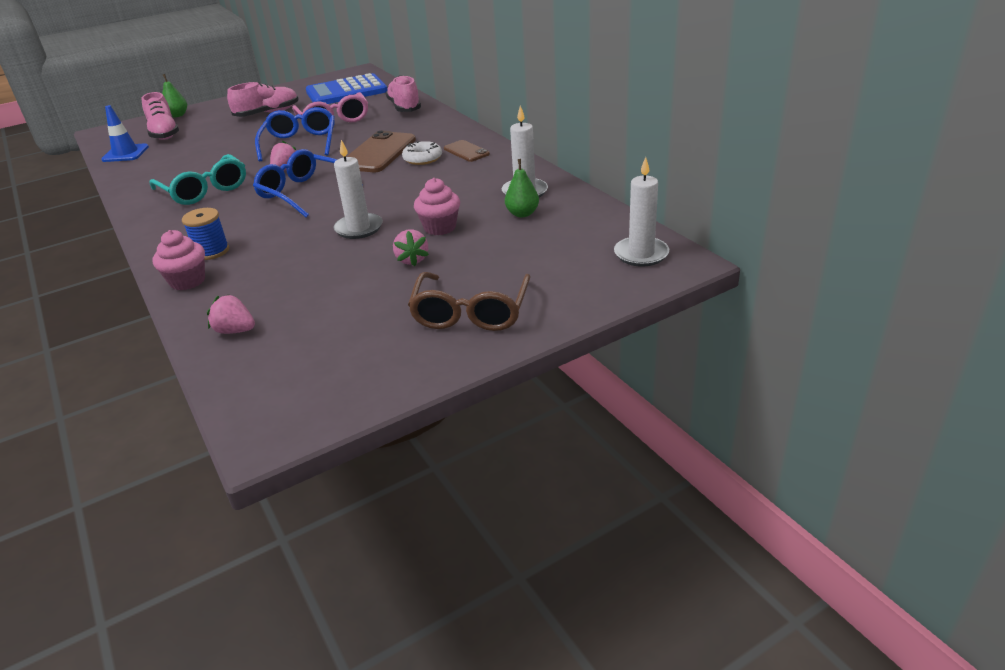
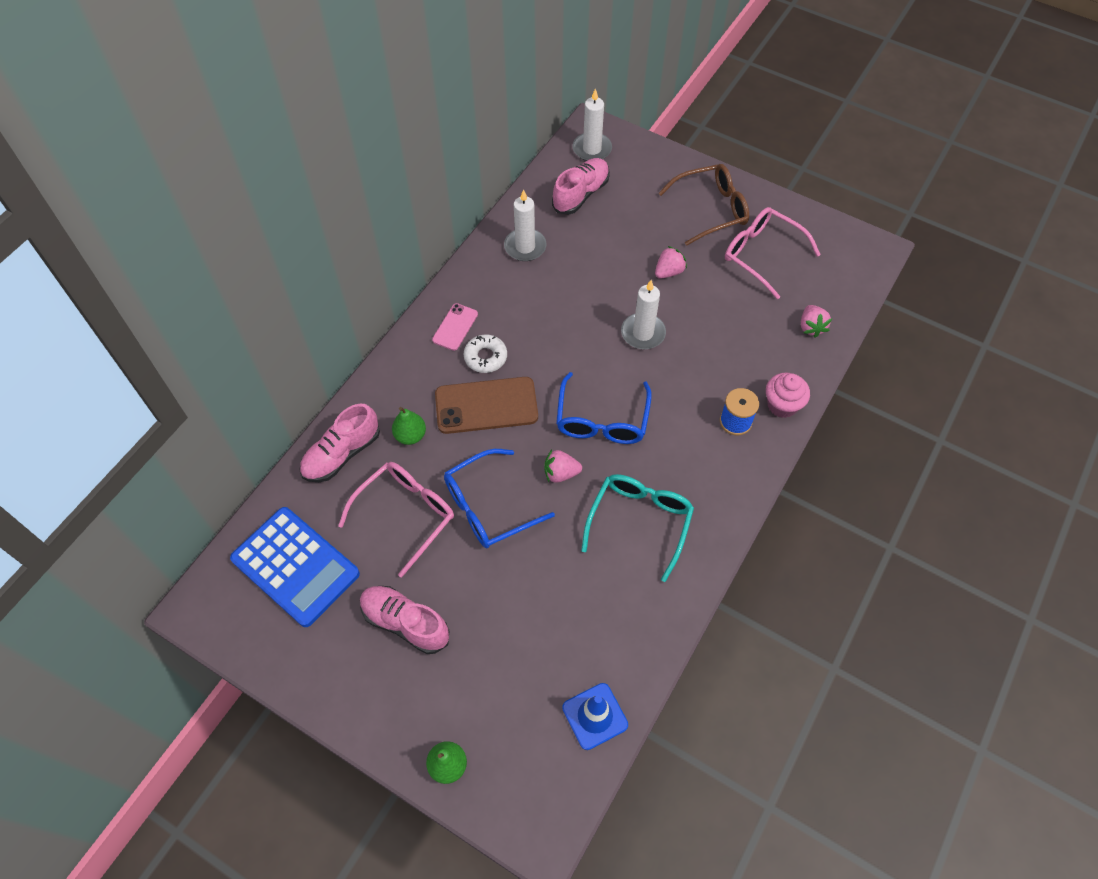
camera: 120 degrees left, 25 degrees up
pink shoe [141,92,179,140] -> pink shoe moved to [552,158,610,215]
pink cupcake [414,178,460,235] -> none
brown phone [444,140,490,162] -> pink phone [432,303,478,351]
green pear [505,159,539,218] -> green pear moved to [392,407,426,445]
none -> pink glasses [725,207,821,299]

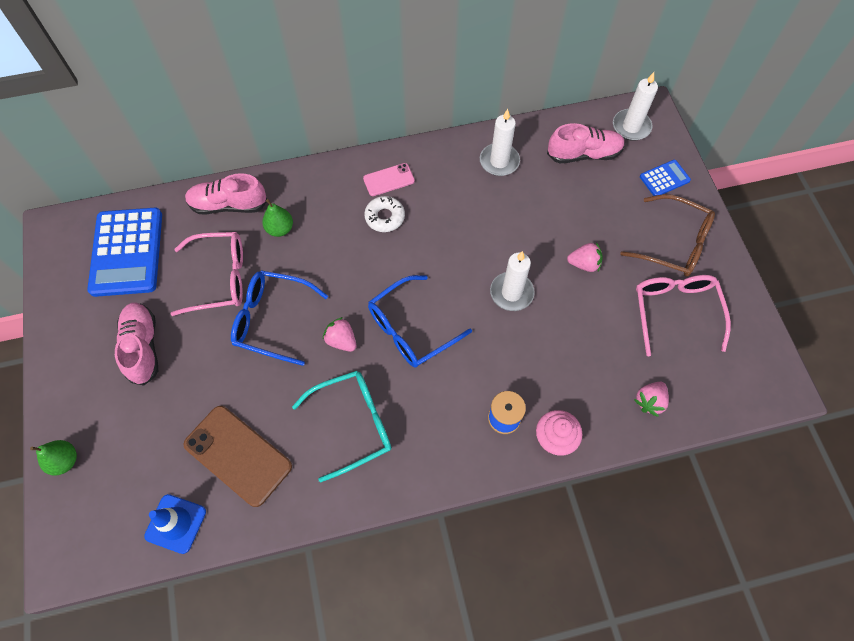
camera: 45 degrees right, 5 degrees up
brown phone [435,377,538,434] -> brown phone moved to [183,406,292,507]
none -> blue calculator [640,160,691,196]

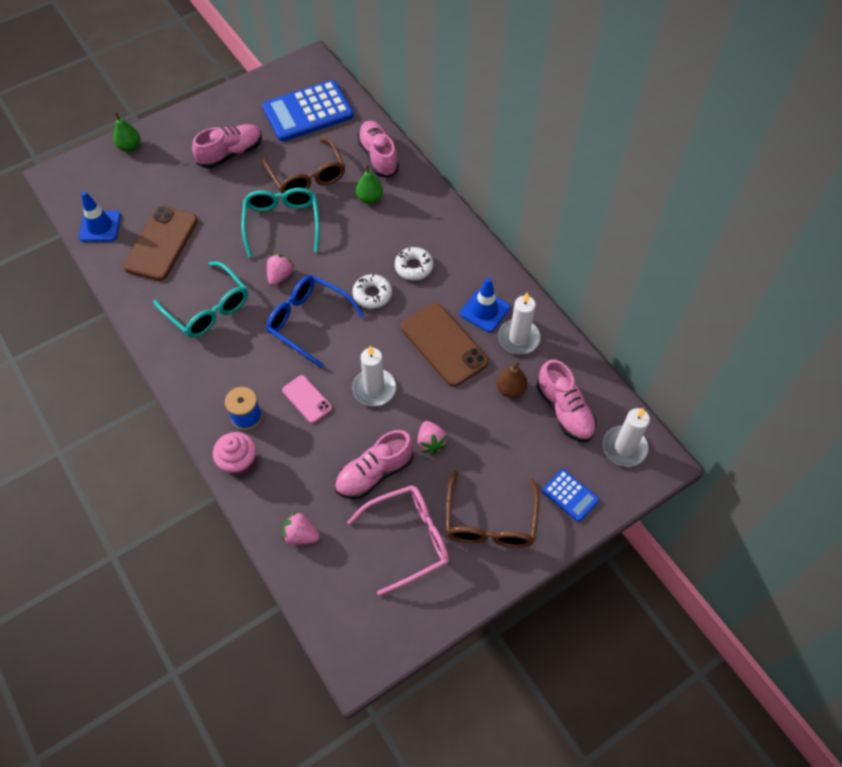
camera: 70 degrees right, 5 degrees down
pink glasses [171,232,243,316] -> brown glasses [263,138,345,194]
blue glasses [231,271,328,366] -> turquoise glasses [242,188,320,258]
pink phone [363,163,415,196] -> pink phone moved to [282,375,332,423]
none -> pink shoe [335,430,413,499]
none -> white donut [352,274,392,309]
none -> brown phone [401,303,489,387]
none -> blue traffic cone [460,278,510,332]
none -> brown pear [496,362,528,398]

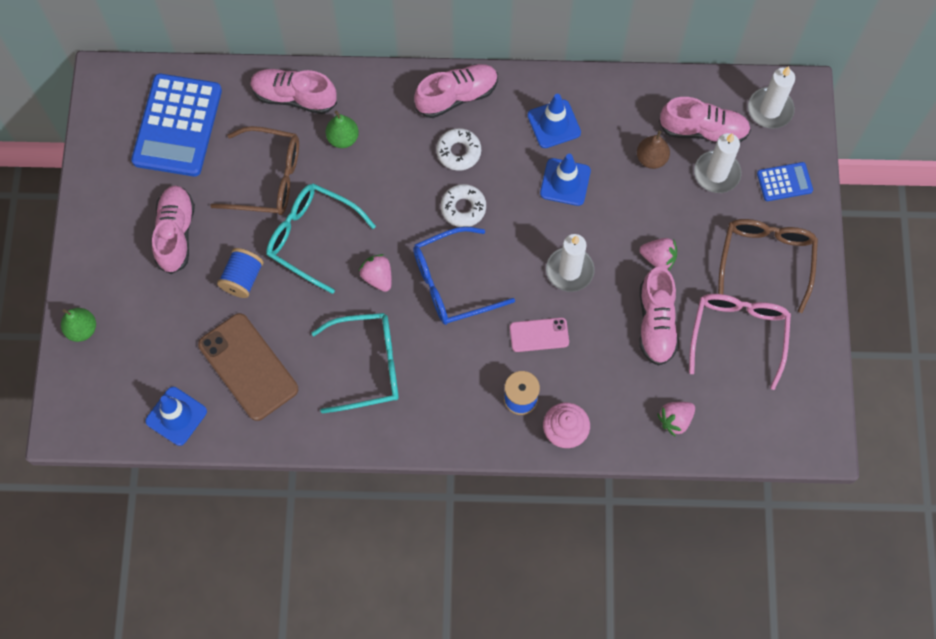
camera: 55 degrees left, 10 degrees up
brown phone [401,303,489,387] -> blue traffic cone [540,154,591,206]
brown glasses [446,471,539,548] -> brown glasses turned 120 degrees counterclockwise [718,219,818,313]
white candle [498,292,541,355] -> white candle moved to [694,133,742,193]
none -> blue spool [217,248,264,298]
none -> pink shoe [414,64,498,118]

